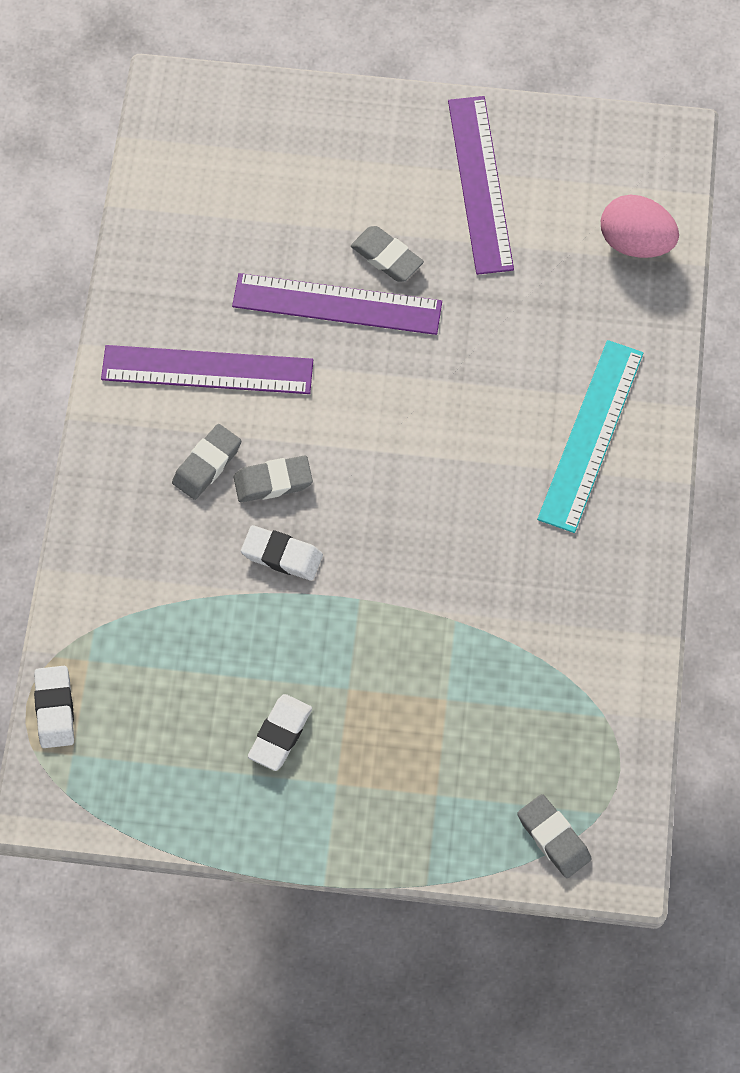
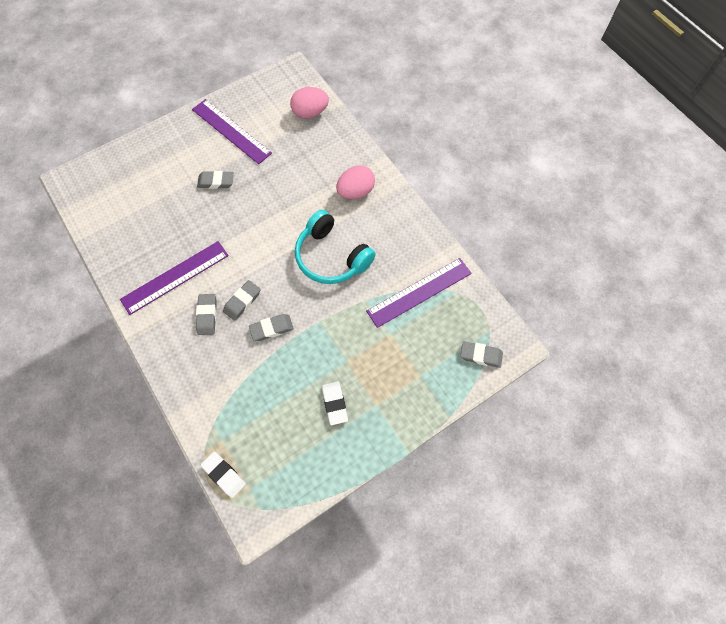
camera: 40 degrees left, 0 degrees up
purple ruler [232,273,442,335] -> purple ruler moved to [366,258,472,328]
white eraser [241,525,323,581] -> grey eraser [249,314,294,341]
turquoise ruler [537,340,643,533] -> pink egg [336,165,375,199]
none -> turquoise headphones [295,210,376,284]

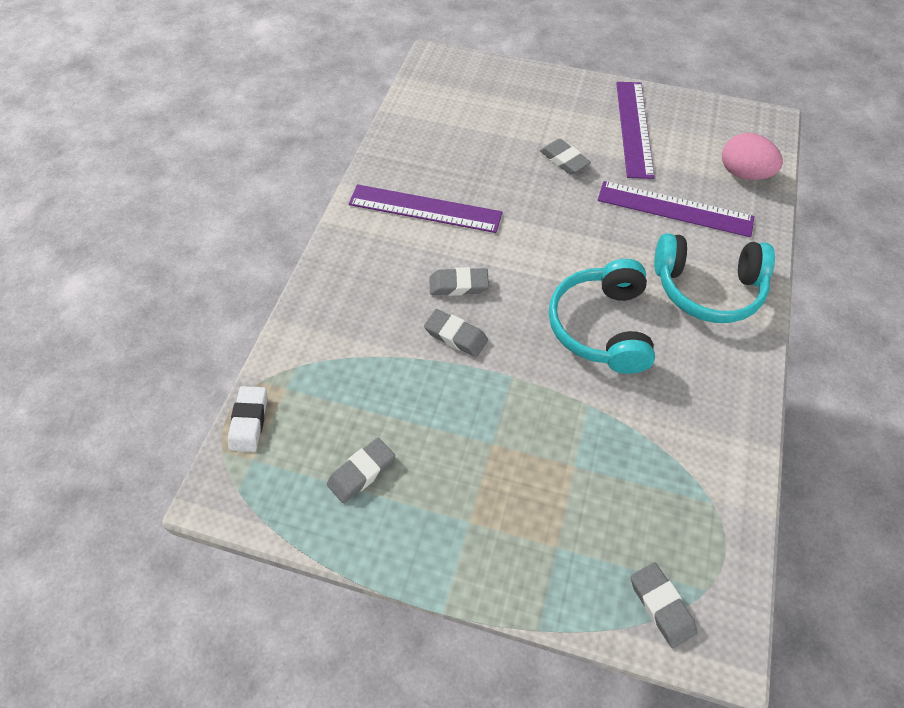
camera: 50 degrees right, 10 degrees down
grey eraser [196,294,217,335] -> grey eraser moved to [327,438,395,503]
white eraser [322,381,348,425] -> none
pink egg [336,165,375,199] -> turquoise headphones [654,233,775,323]
purple ruler [366,258,472,328] -> purple ruler moved to [598,181,755,237]

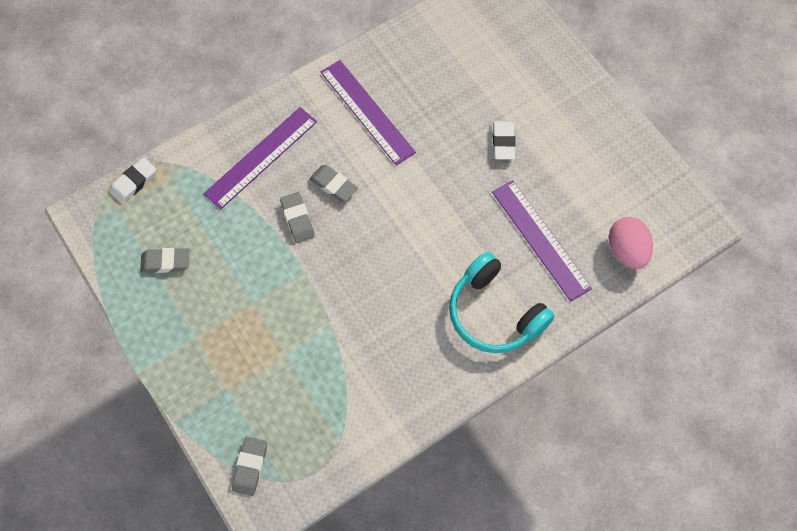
camera: 40 degrees right, 10 degrees up
grey eraser [540,139,591,174] -> white eraser [493,121,516,160]
turquoise headphones [549,259,655,374] -> none
purple ruler [616,82,655,179] -> purple ruler moved to [204,107,317,209]

